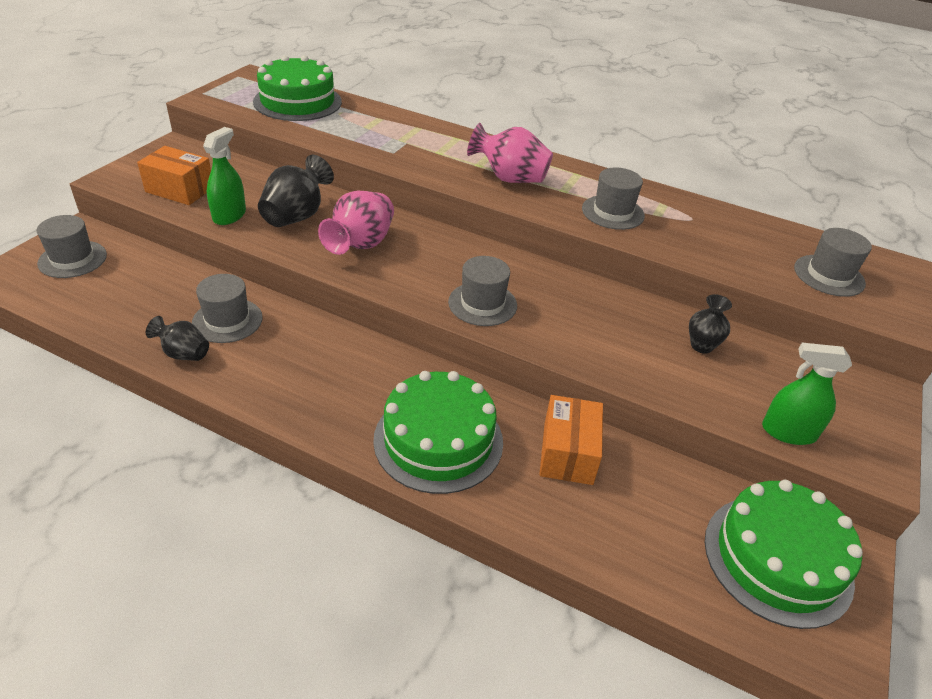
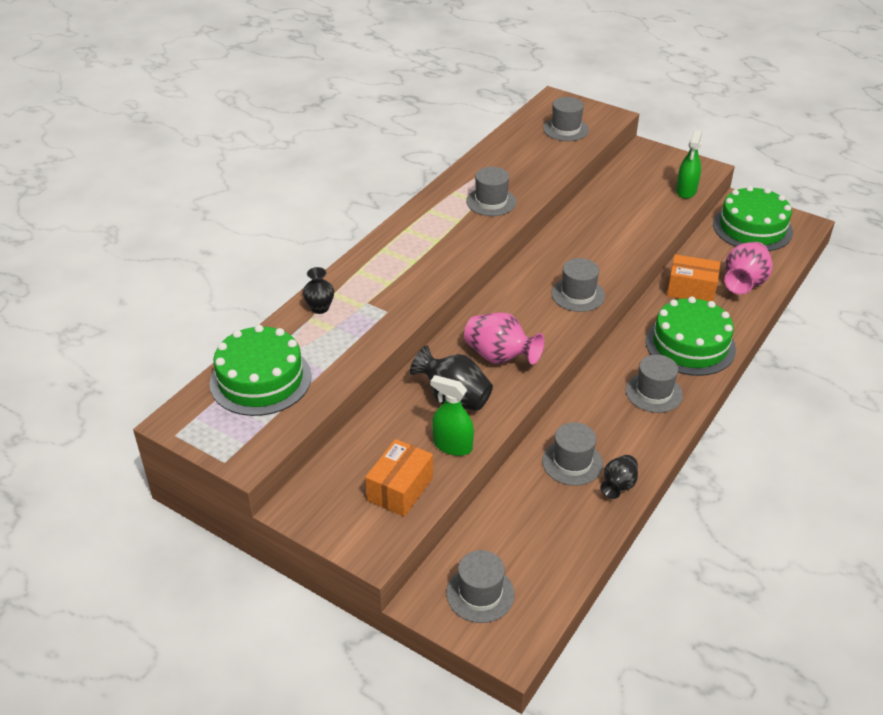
camera: 80 degrees left, 0 degrees up
pink vase [467,123,553,183] -> pink vase moved to [724,242,772,295]
black vase [689,294,732,354] -> black vase moved to [303,267,334,314]
none -> grey hat [626,355,683,413]

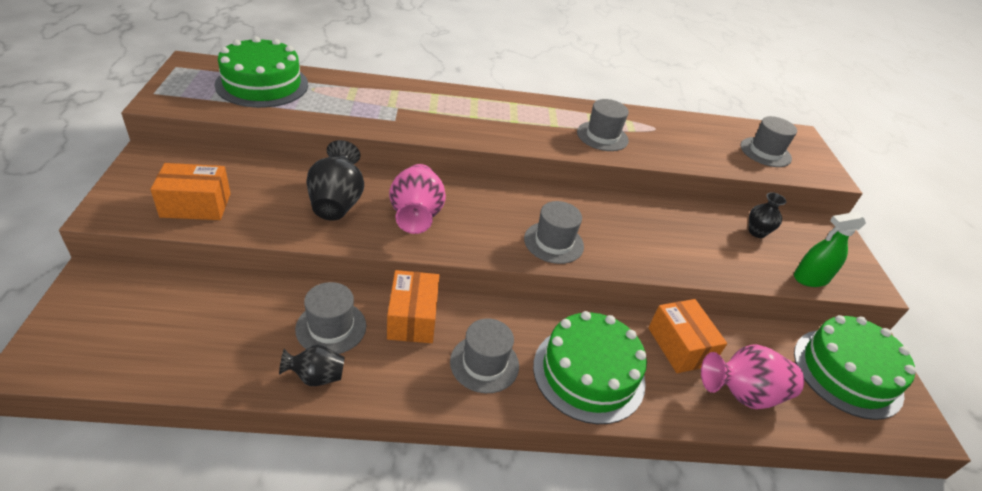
camera: 50 degrees right, 0 degrees up
black vase [303,267,334,314] -> black vase moved to [749,192,787,238]
green spray bottle [431,375,474,456] -> none
grey hat [446,550,514,623] -> none
none -> orange box [387,270,440,343]

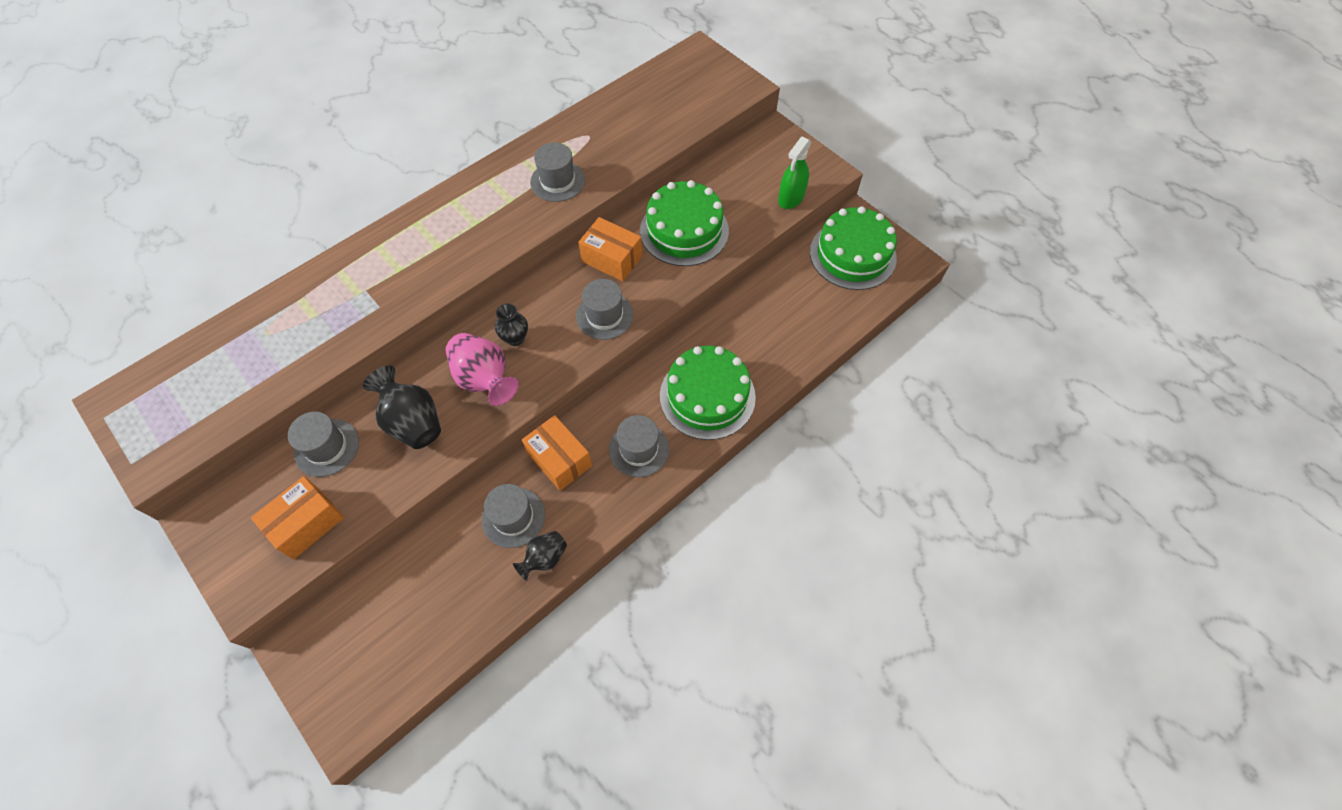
camera: 35 degrees left, 20 degrees up
green cake [215,36,308,108] -> green cake moved to [640,180,729,266]
orange box [648,299,727,373] -> orange box moved to [578,217,642,282]
pink vase [701,344,804,409] -> none
grey hat [740,116,797,167] -> grey hat moved to [288,411,359,477]
black vase [749,192,787,238] -> black vase moved to [495,304,528,346]

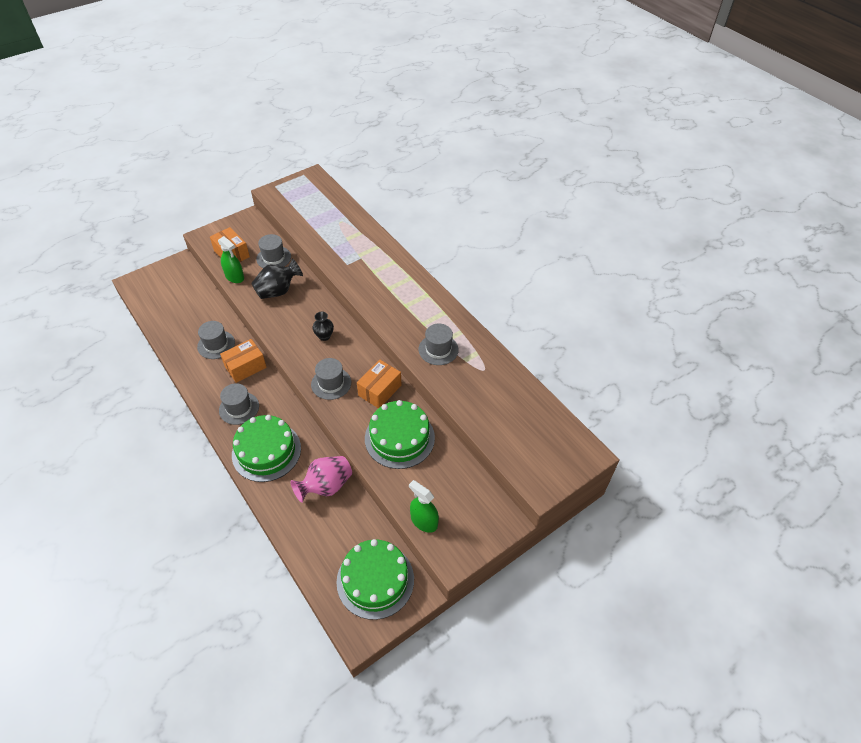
camera: 95 degrees right, 10 degrees down
pink vase [445,333,519,406] -> pink vase moved to [291,456,352,503]
black vase [513,531,567,581] -> none
none -> green spray bottle [218,236,244,283]

